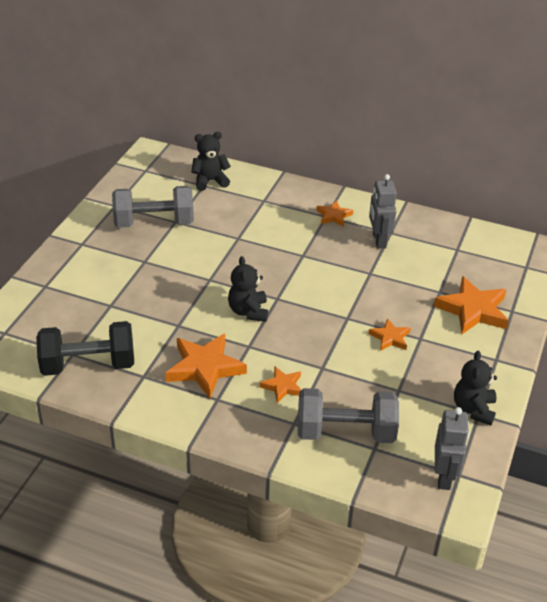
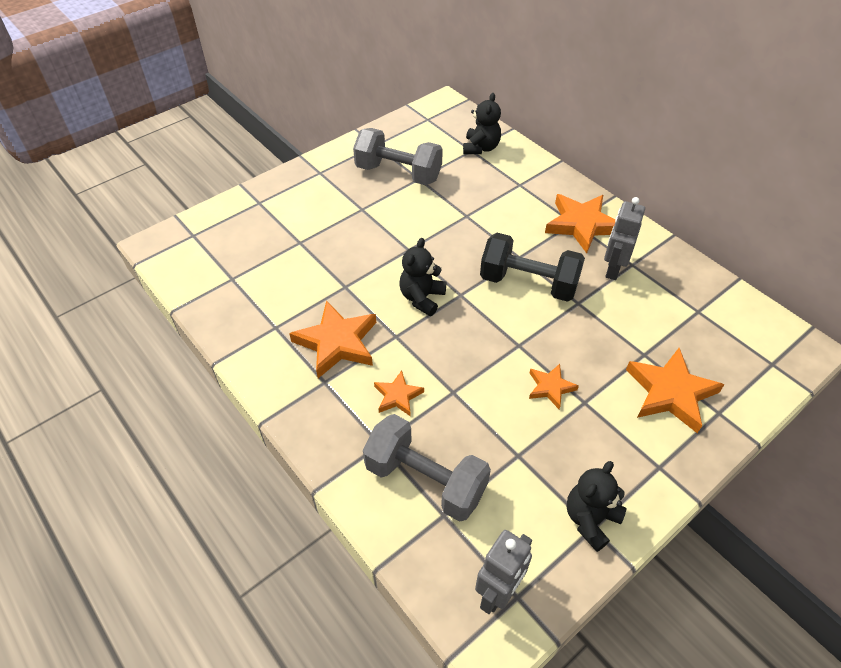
camera: 30 degrees right, 10 degrees up
black dumbbell [36,321,134,376] -> black dumbbell moved to [480,233,585,302]
black teddy bear [191,132,231,191] -> black teddy bear turned 90 degrees clockwise [463,93,501,154]
orange star [316,200,353,227] -> orange star [545,194,615,253], size x1.83

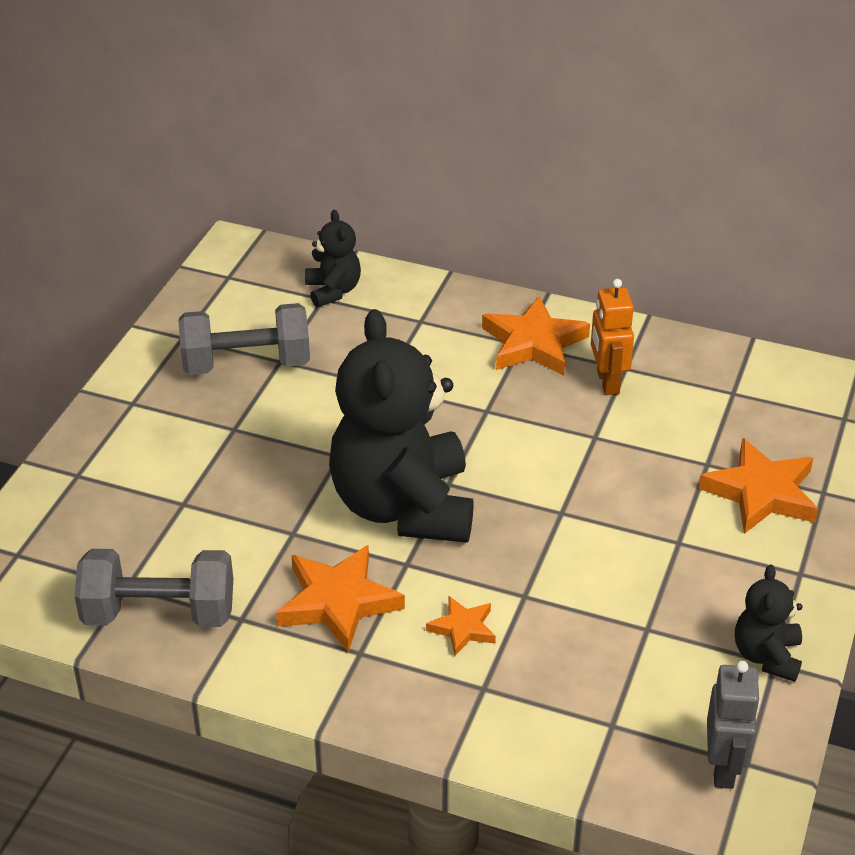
camera: 30 degrees left, 10 degrees down
grey dumbbell [363,414,491,522] -> grey dumbbell moved to [75,549,233,627]
black teddy bear [400,238,446,316] -> black teddy bear [329,309,474,543], size x2.21
black dumbbell [480,233,585,302] -> none
orange star [529,364,579,409] -> none
grey robot [604,197,645,280] -> orange robot [591,279,634,395]

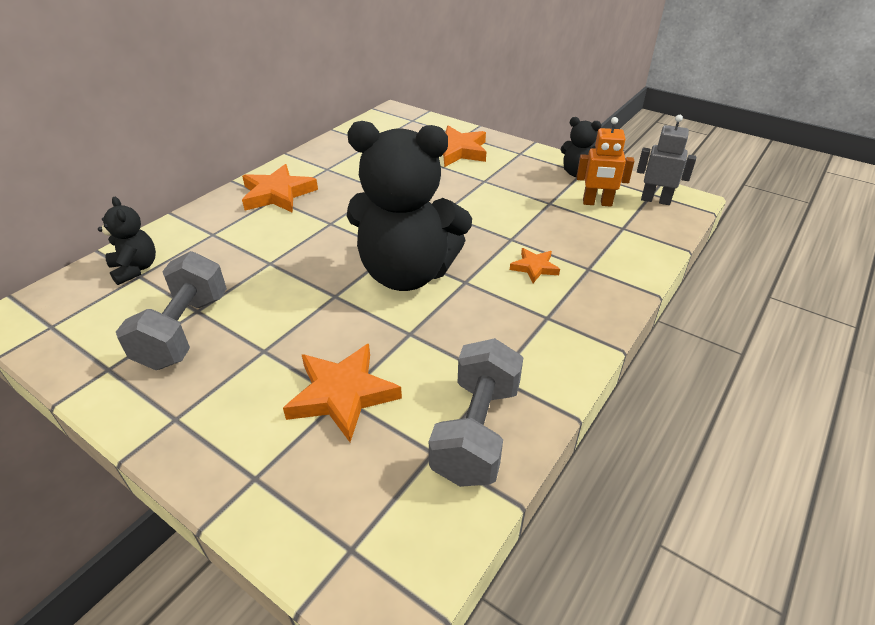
camera: 75 degrees left, 0 degrees up
orange star [276,545,405,652] -> orange star moved to [283,344,402,442]
black teddy bear [305,210,361,307] -> black teddy bear turned 60 degrees clockwise [98,197,156,285]
orange robot [591,279,634,395] -> orange robot moved to [577,117,634,207]

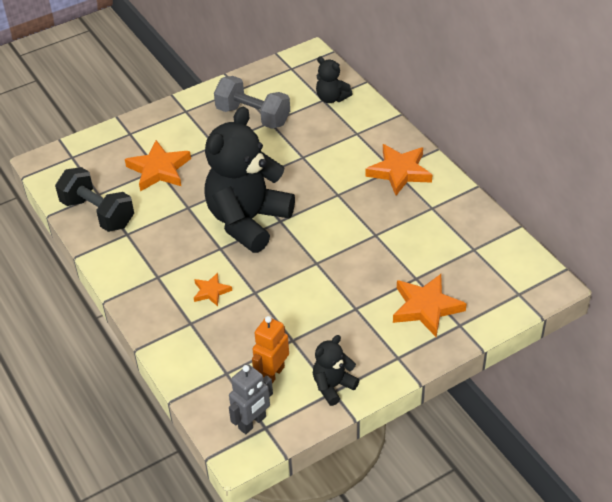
camera: 115 degrees right, 5 degrees up
black teddy bear [98,197,156,285] -> black teddy bear turned 45 degrees clockwise [316,56,353,103]
grey dumbbell [429,338,523,487] -> black dumbbell [55,167,134,232]

